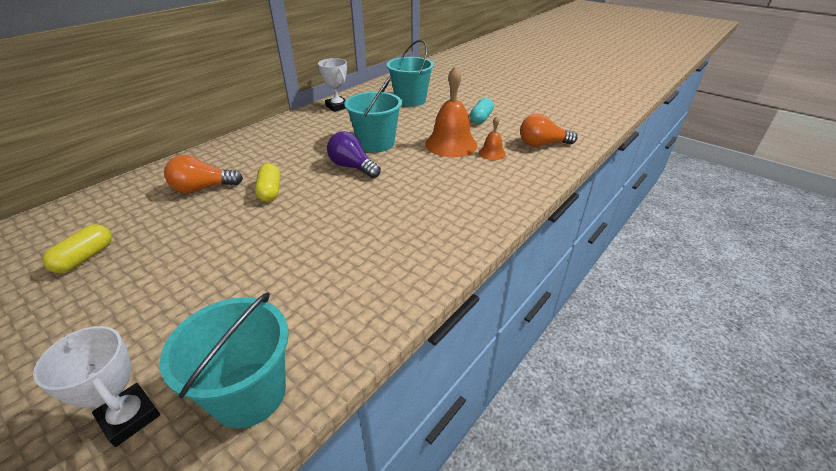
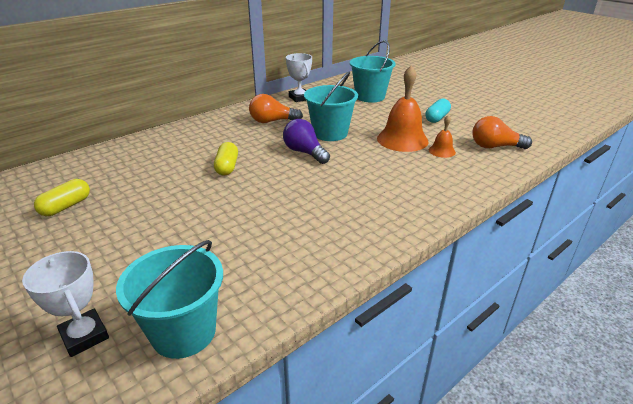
camera: 10 degrees right, 5 degrees down
orange light bulb [164,155,243,193] -> orange light bulb moved to [249,94,303,123]

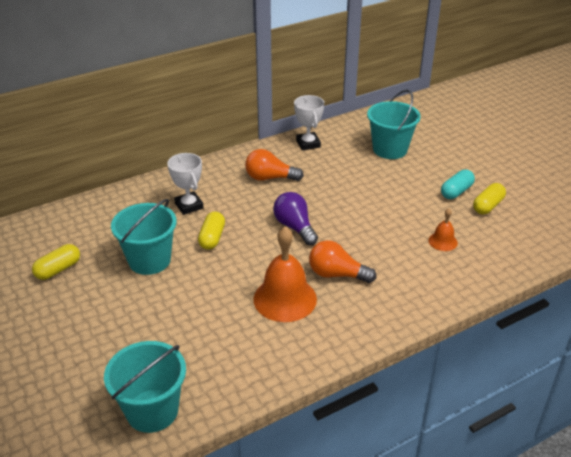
camera: 10 degrees right, 5 degrees up
white trophy [22,251,109,357] -> white trophy moved to [167,153,204,215]
turquoise bucket [304,72,358,141] -> turquoise bucket moved to [111,199,177,275]
orange bell [377,65,428,152] -> orange bell moved to [253,227,317,322]
orange light bulb [472,116,532,149] -> orange light bulb moved to [309,240,376,283]
none -> yellow capsule [473,183,506,214]

